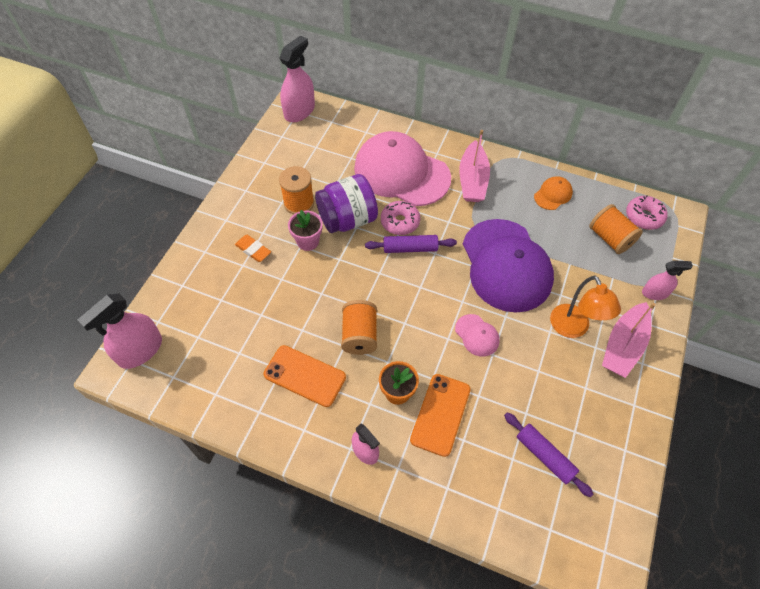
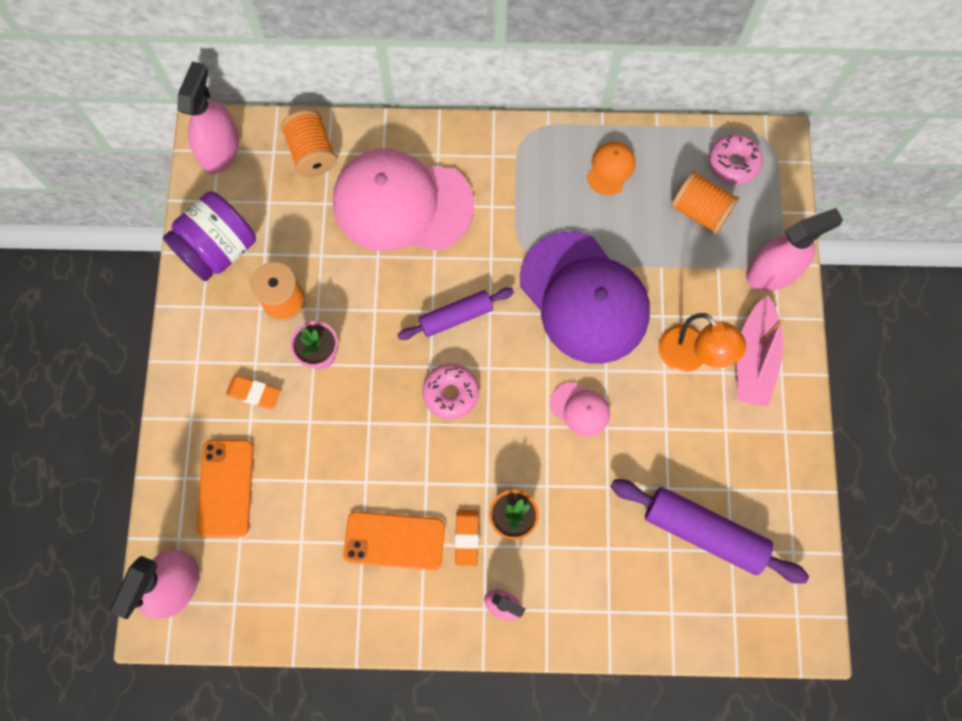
camera: 20 degrees left, 15 degrees up
purple jar [315,174,378,233] -> purple jar moved to [163,191,256,281]
orange spool [341,300,377,355] -> orange spool moved to [281,110,337,177]
pink donut [381,201,420,235] -> pink donut moved to [422,364,479,420]
orange phone [410,374,471,457] -> orange phone moved to [197,440,254,537]
pink boat [459,130,490,202] -> none
purple rolling pin [504,412,593,497] -> purple rolling pin [611,479,809,584], size x1.59
pink spray bottle [642,260,693,300] -> pink spray bottle [746,208,843,291], size x1.70
none -> orange eraser [455,510,479,566]

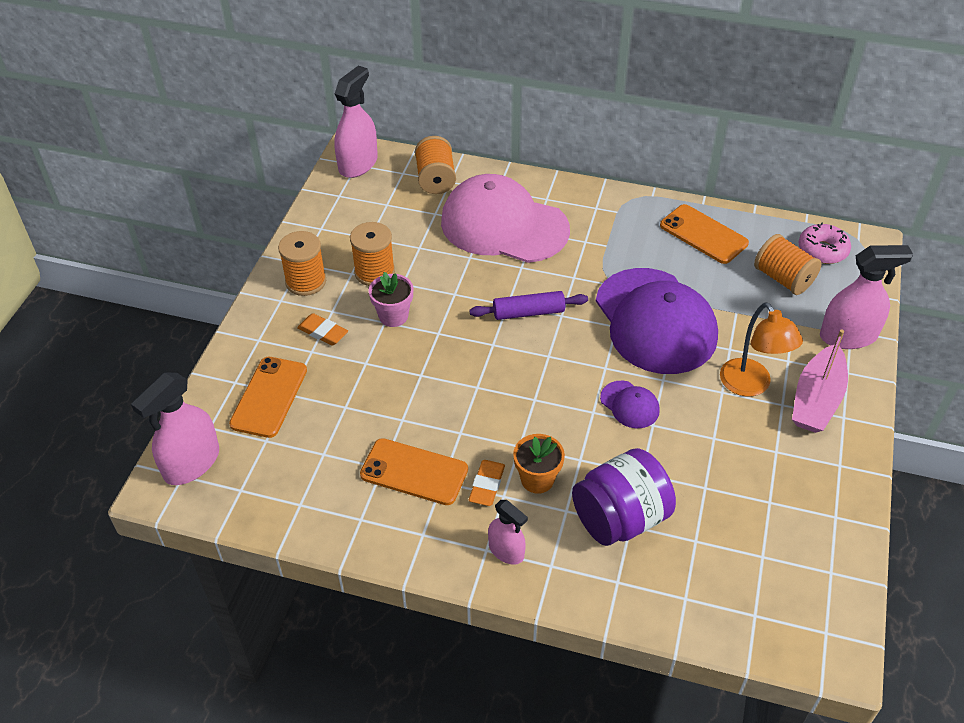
camera: 15 degrees right, 25 degrees down
purple jar [163,191,256,281] -> purple jar moved to [572,448,676,546]
pink donut [422,364,479,420] -> none
pink cap [550,382,610,436] -> purple cap [600,381,660,428]
orange cap [587,141,635,195] -> orange phone [660,204,749,264]
purple rolling pin [611,479,809,584] -> none
none -> orange spool [278,231,326,296]

